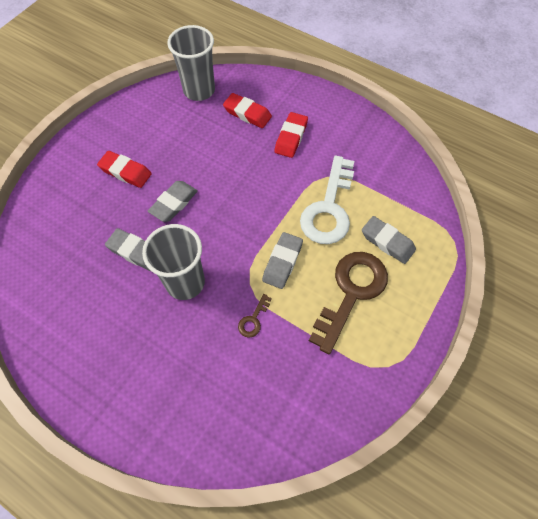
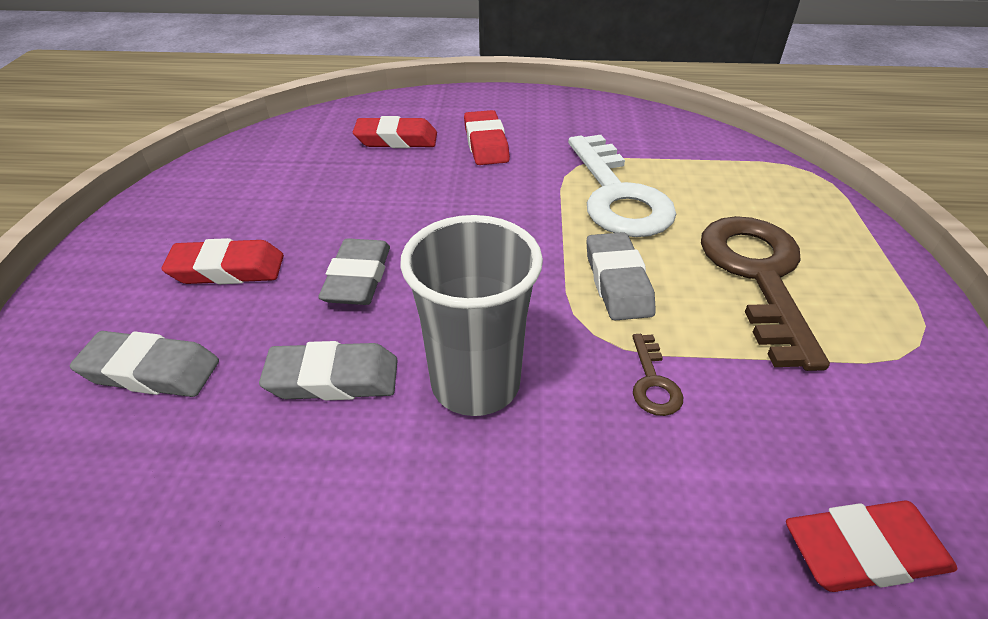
camera: 30 degrees left, 20 degrees down
grey cup [167,25,215,101] -> none
grey eraser [362,216,416,264] -> grey eraser moved to [70,331,219,397]
none -> red eraser [786,500,957,592]

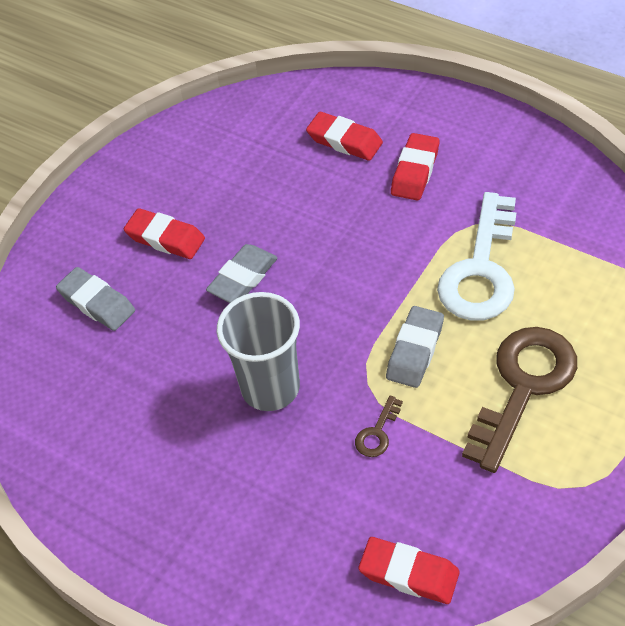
camera: 35 degrees right, 10 degrees up
grey eraser [259,341,398,400] -> none

